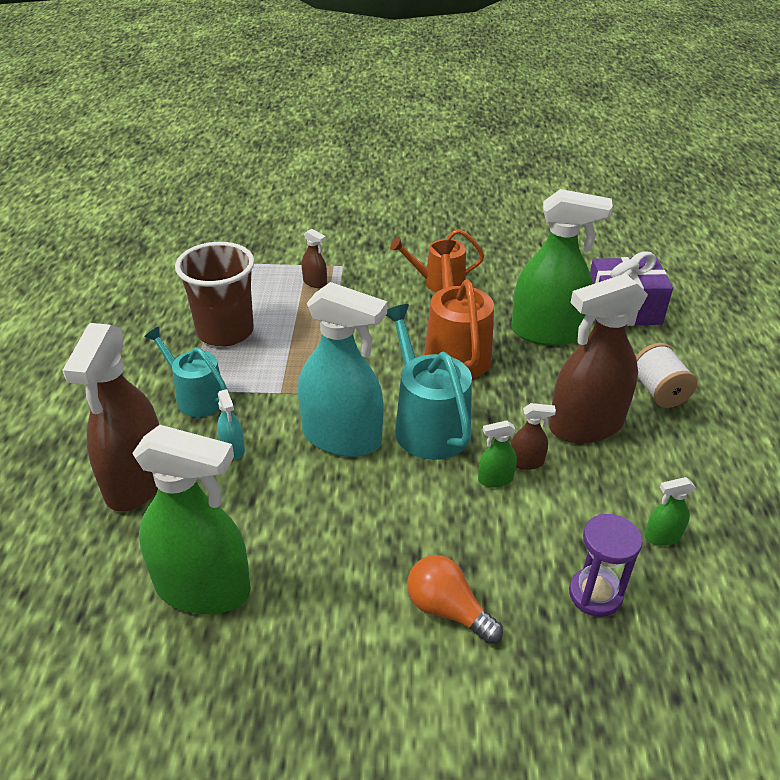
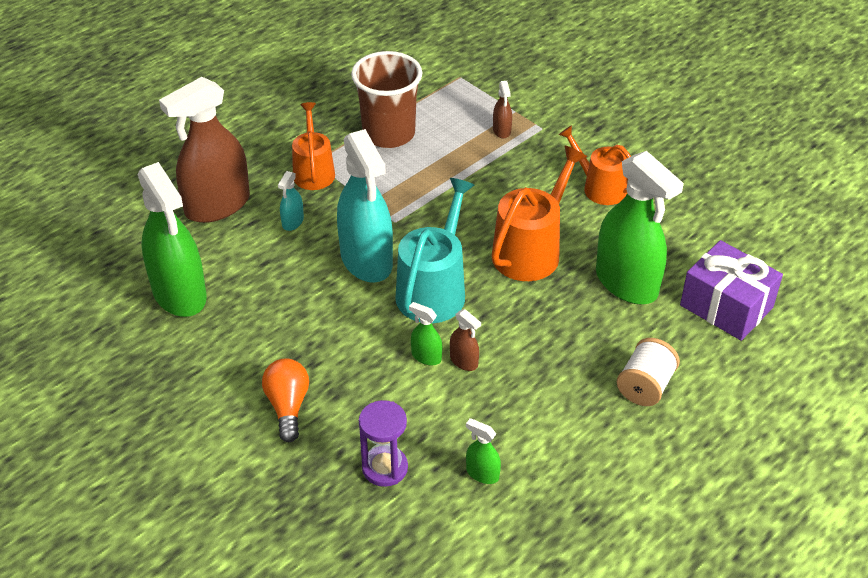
camera: 45 degrees right, 5 degrees up
turquoise watering can [144,327,228,417] -> orange watering can [292,102,335,190]
brown spray bottle [549,273,648,443] -> none

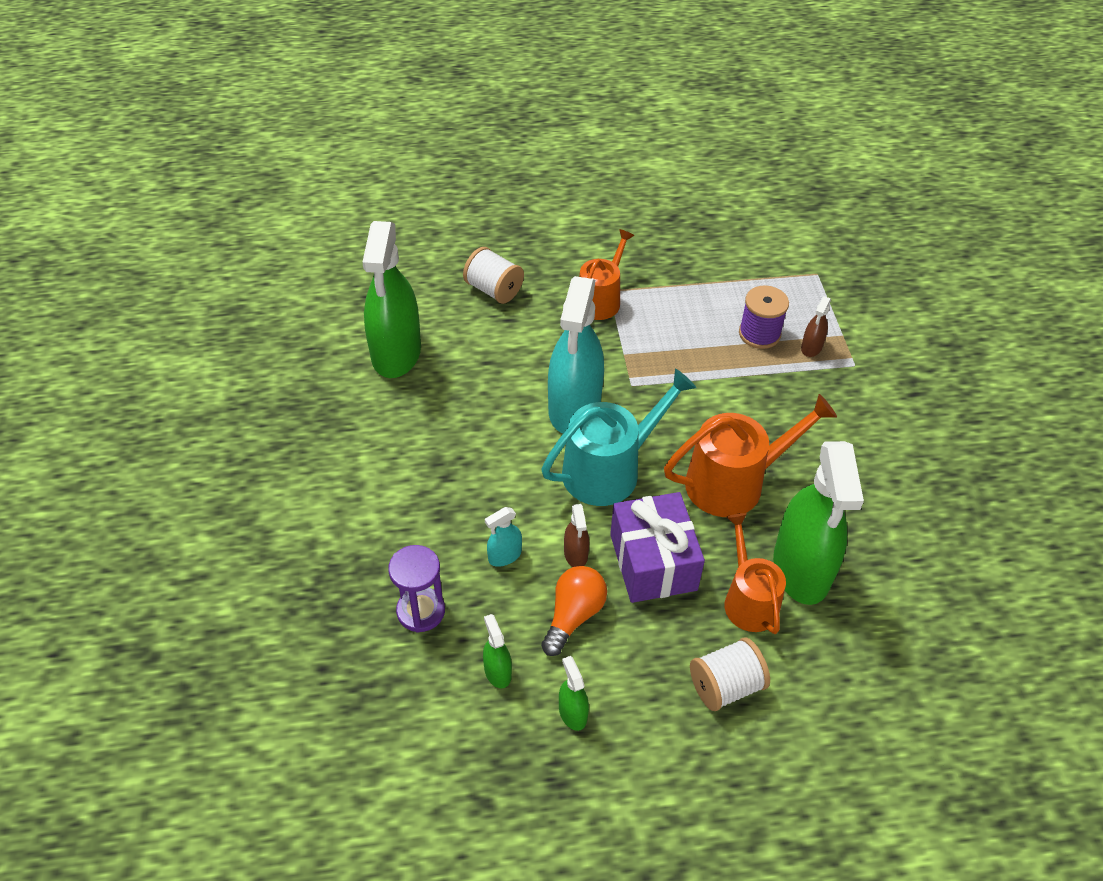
camera: 35 degrees right, 5 degrees up
brown spray bottle [159,77,250,223] -> white spool [463,247,524,304]
orange light bulb [262,358,309,442] -> orange light bulb moved to [541,566,607,656]
turquoise spray bottle [278,171,304,231] -> turquoise spray bottle moved to [485,507,522,567]
brown cup [351,51,422,148] -> none
green spray bottle [409,302,442,365] -> green spray bottle moved to [559,656,589,731]
orange watering can [559,125,631,205] -> orange watering can moved to [724,513,786,634]
purple gift [680,240,783,341] -> purple gift moved to [610,492,705,603]
none -> purple spool [739,286,789,349]

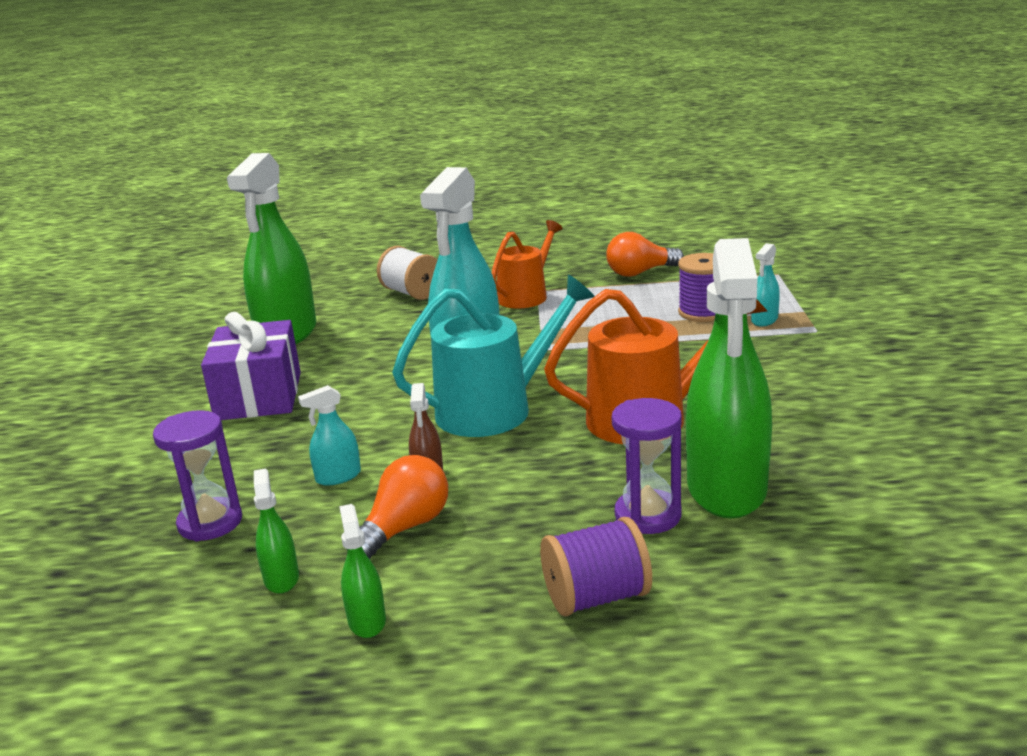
camera: 10 degrees right, 25 degrees down
purple gift [610,492,705,603] -> purple gift moved to [201,312,301,420]
white spool [690,638,770,711] -> purple spool [540,517,652,617]
orange watering can [724,513,786,634] -> purple hourglass [612,398,682,534]
brown spray bottle [801,296,831,357] -> turquoise spray bottle [751,243,780,326]
none -> orange light bulb [606,232,684,277]

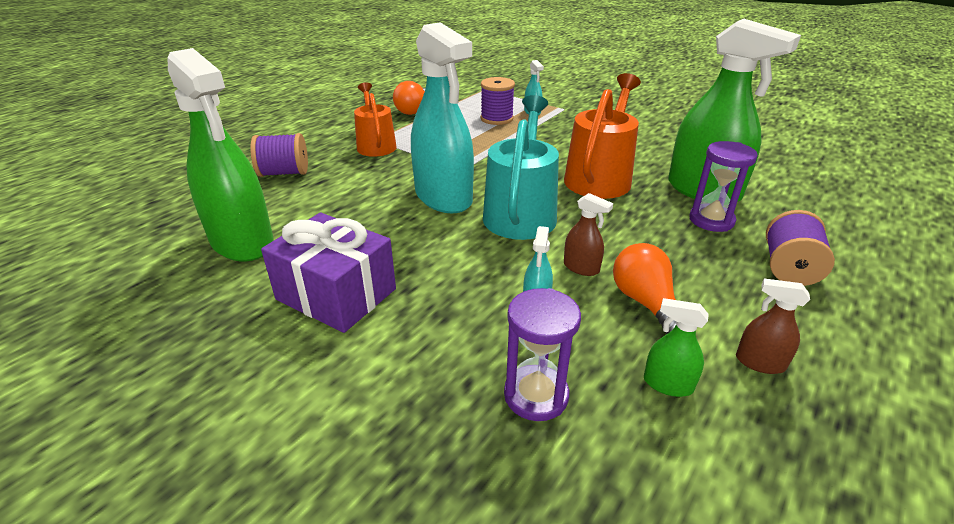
camera: 55 degrees left, 10 degrees up
green spray bottle [339,504,386,638] -> brown spray bottle [736,278,810,374]
white spool [377,246,437,300] -> purple spool [250,133,308,177]

